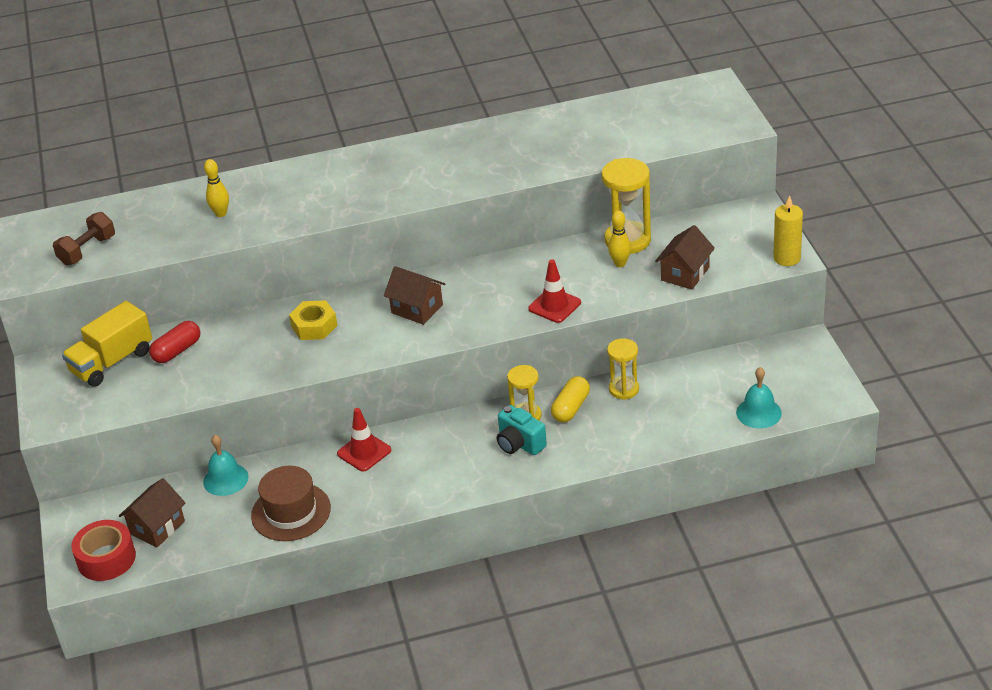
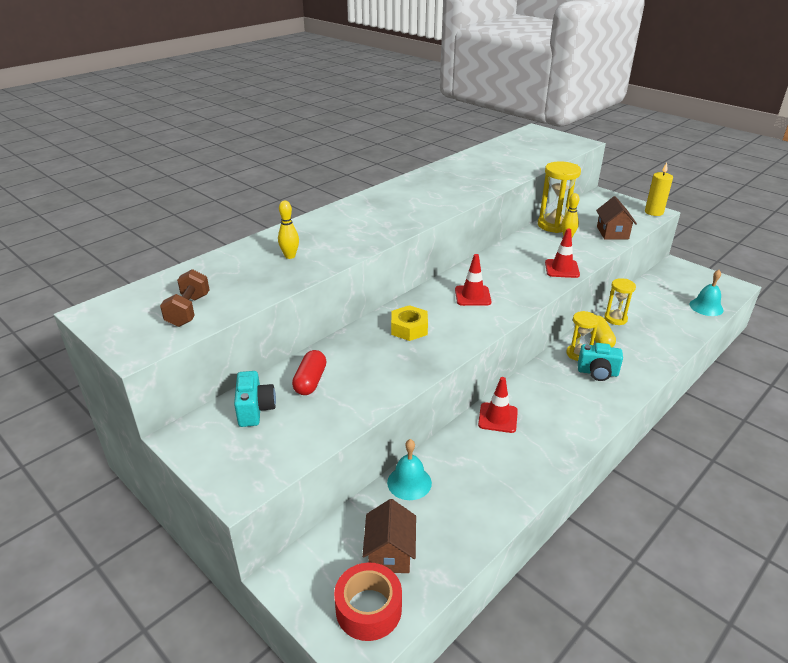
camera: 35 degrees left, 5 degrees down
yellow truck [62,301,152,387] -> turquoise camera [234,371,276,427]
brown hat [251,466,331,541] -> none
brown house [384,266,445,325] -> red traffic cone [455,254,491,306]

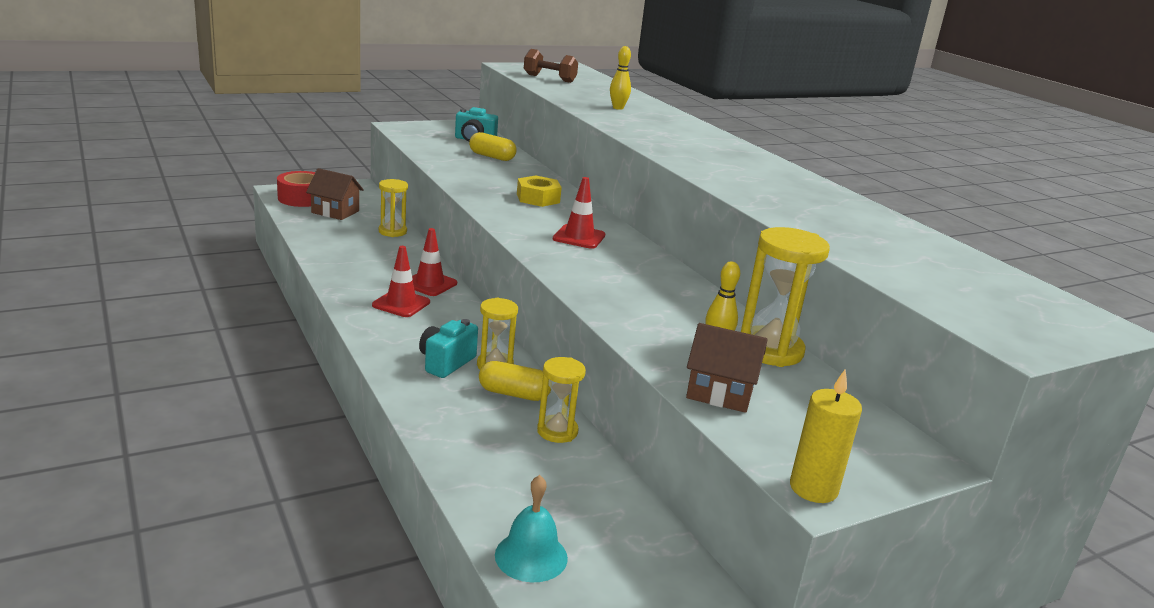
camera: 105 degrees right, 10 degrees down
red capsule [292,350,326,395] -> yellow capsule [469,132,517,161]
turquoise bell [387,439,432,500] -> yellow hourglass [379,179,408,237]
red traffic cone [545,229,580,278] -> red traffic cone moved to [372,246,430,317]

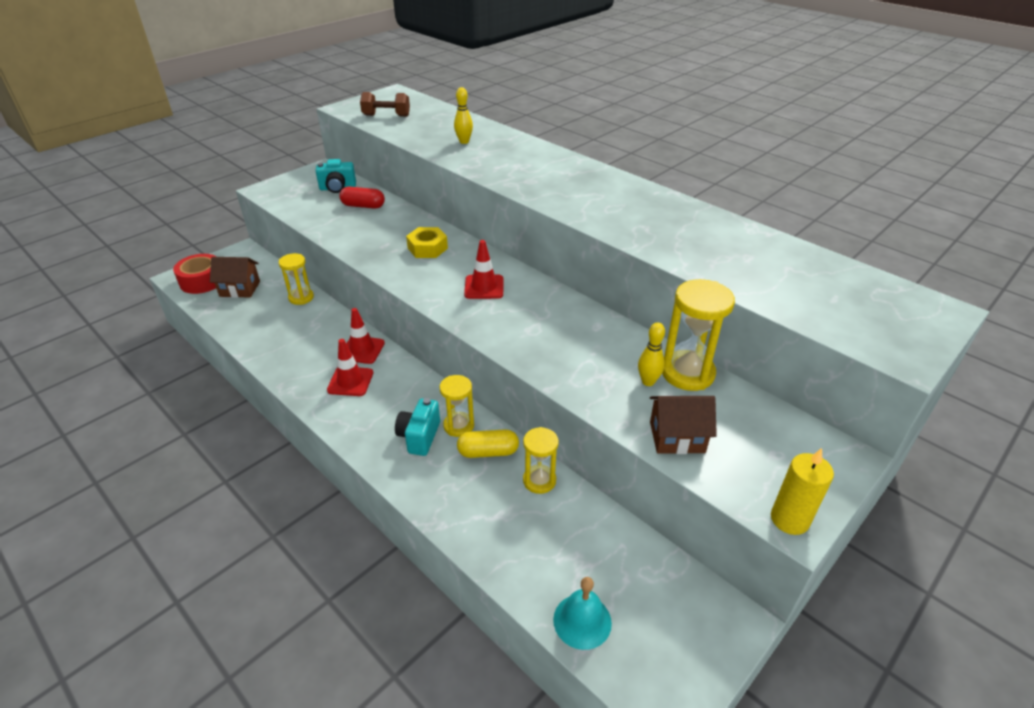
camera: 15 degrees left, 15 degrees up
yellow capsule [469,132,517,161] -> red capsule [339,187,385,208]

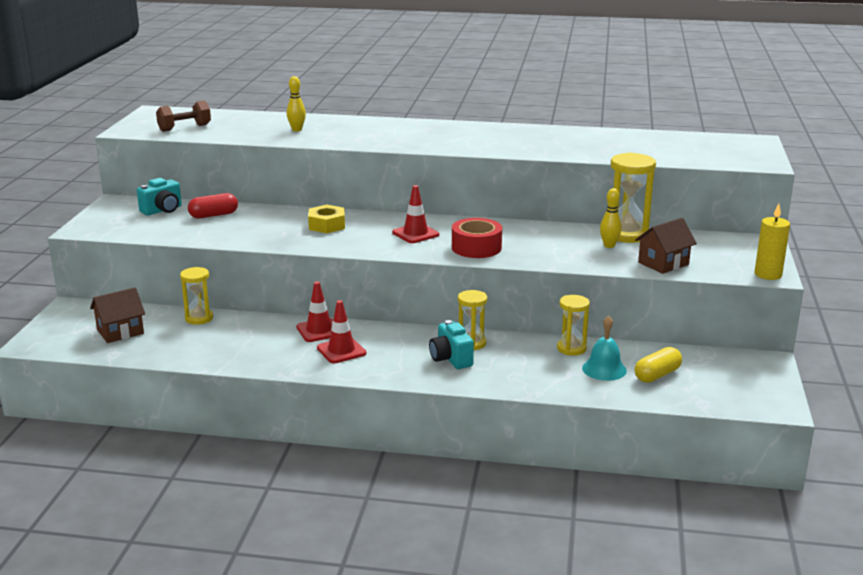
camera: 35 degrees left, 15 degrees down
red tape [173,254,216,294] -> red tape moved to [452,218,502,258]
yellow capsule [457,429,519,458] -> yellow capsule moved to [634,347,682,383]
turquoise bell [553,577,612,650] -> turquoise bell moved to [582,316,627,381]

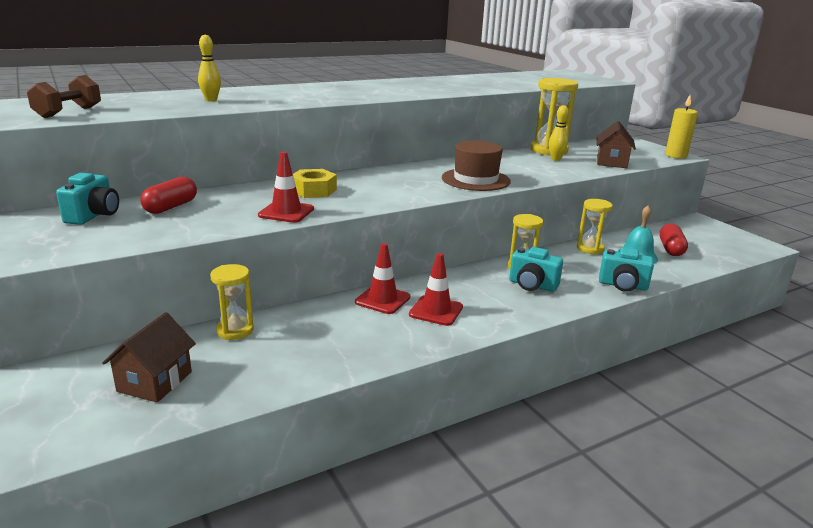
camera: 40 degrees left, 0 degrees up
red traffic cone [392,185,439,243] -> red traffic cone moved to [258,152,314,223]
red tape [452,218,502,258] -> brown hat [442,141,511,191]
yellow capsule [634,347,682,383] -> red capsule [660,224,688,256]
none -> turquoise camera [599,248,654,292]

